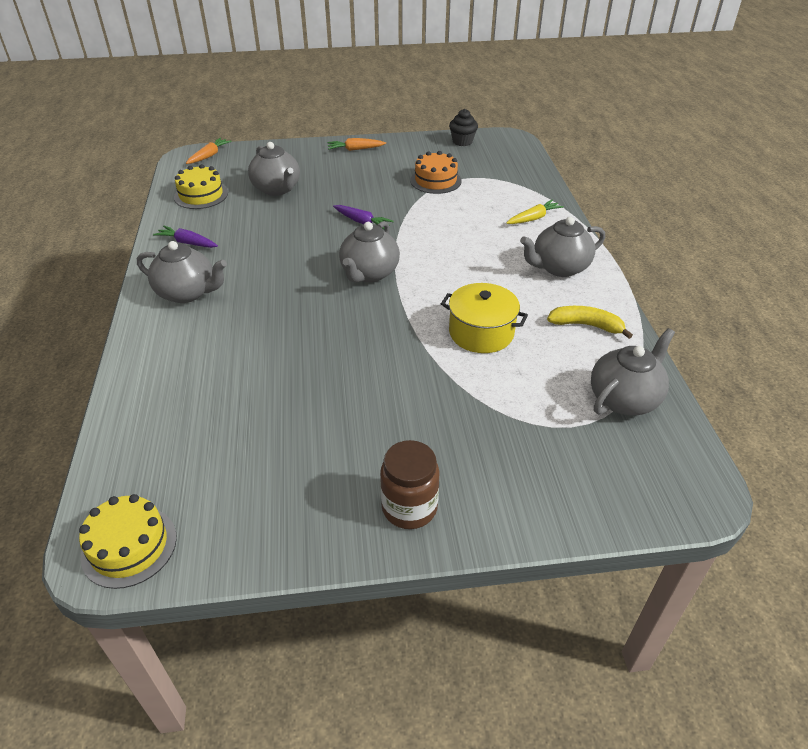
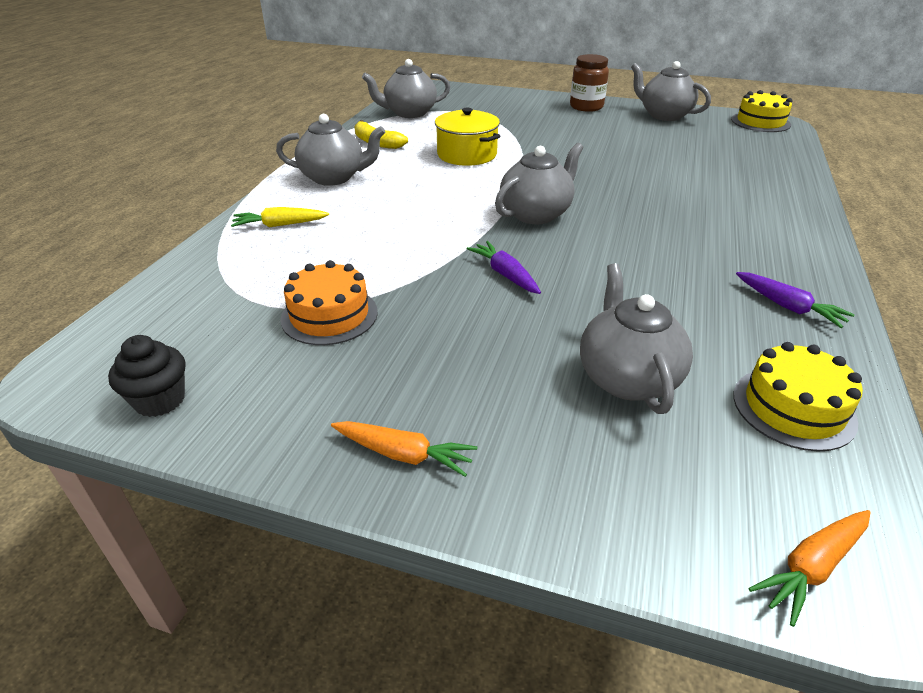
camera: 155 degrees left, 5 degrees down
grey teapot [137,241,227,303] -> grey teapot moved to [631,61,711,121]

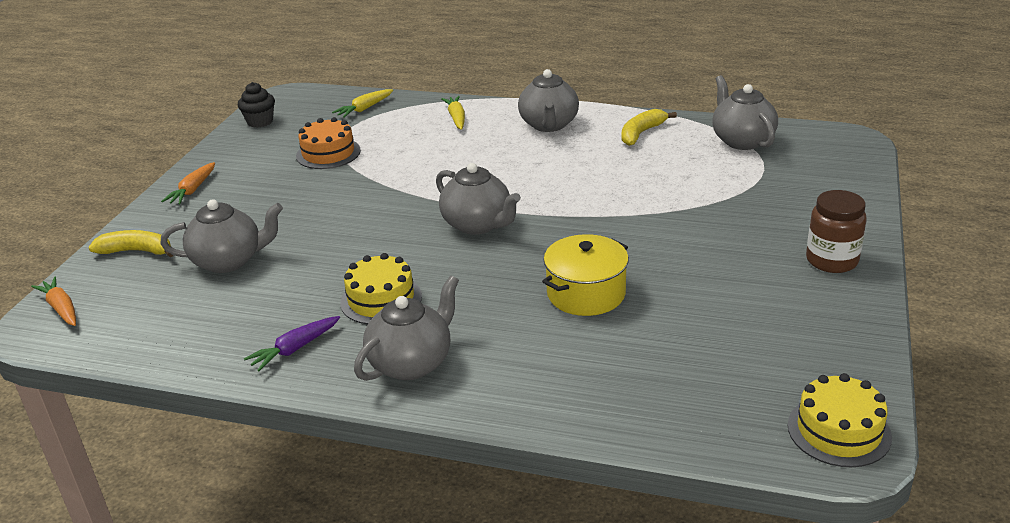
camera: 90 degrees right, 5 degrees down
yellow pot [435,108,500,166] -> yellow pot moved to [542,234,629,316]
purple carrot [467,241,541,294] -> none
grey teapot [631,61,711,121] -> grey teapot moved to [354,276,459,381]
yellow cake [733,342,863,451] -> yellow cake moved to [340,253,422,324]
none -> yellow banana [88,230,174,257]
none -> yellow carrot [332,89,393,118]

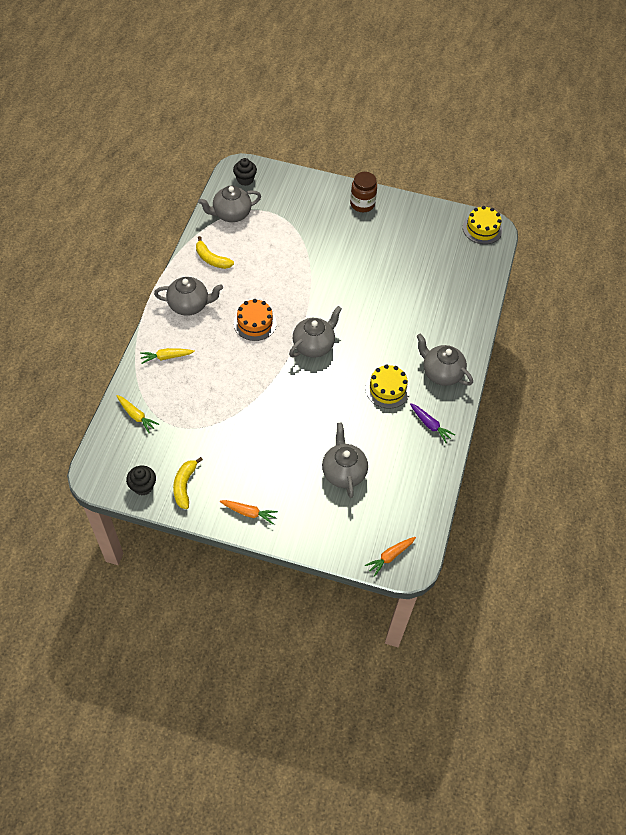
camera: 95 degrees left, 25 degrees up
yellow banana [88,230,174,257] -> yellow banana moved to [173,457,203,509]
orange cake [296,117,361,169] -> orange cake moved to [234,299,277,341]
yellow pot [542,234,629,316] -> none
none -> black cupcake [233,158,257,186]

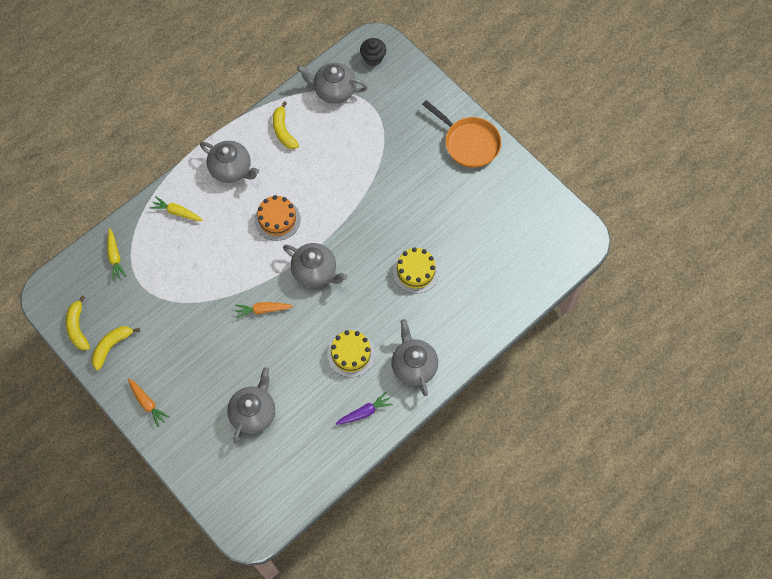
camera: 35 degrees right, 10 degrees up
black cupcake [126,465,156,495] -> yellow banana [66,295,90,350]
grey teapot [289,306,342,358] -> grey teapot turned 45 degrees clockwise [283,243,347,287]
brown jar [350,172,377,212] -> orange pan [422,100,501,168]
orange carrot [365,537,416,577] -> orange carrot moved to [235,302,293,318]
purple carrot [410,403,455,443] -> purple carrot turned 105 degrees counterclockwise [336,392,393,425]
yellow cake [463,206,502,244] -> yellow cake moved to [393,247,439,294]

